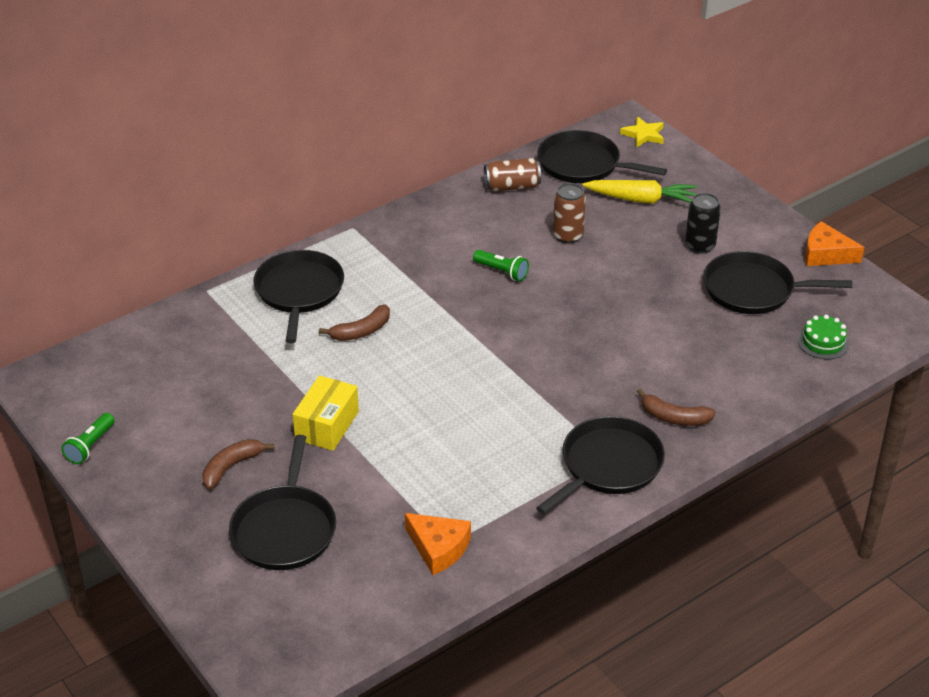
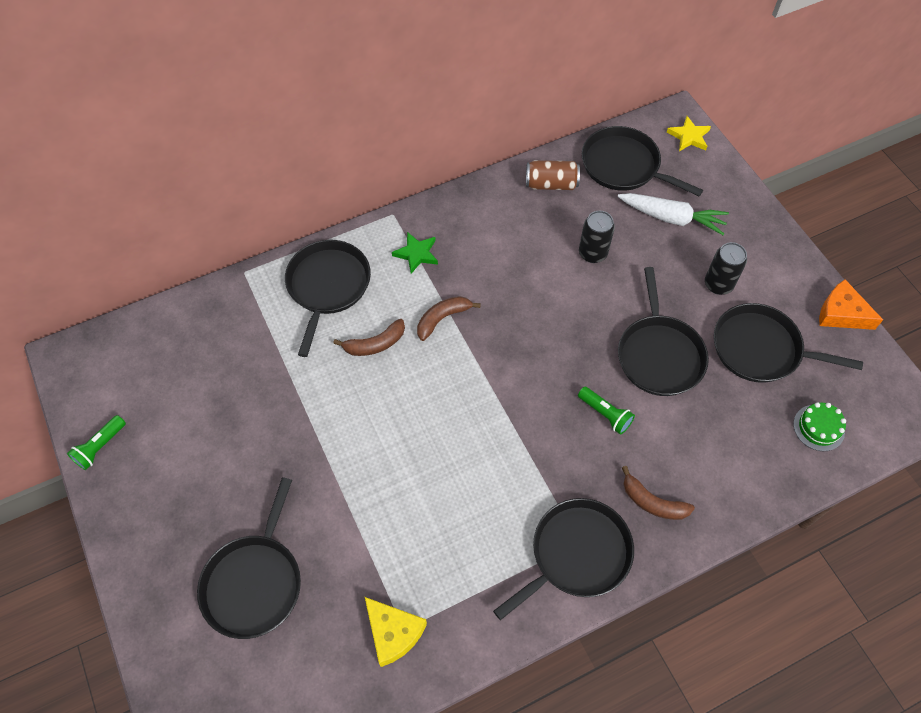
camera: 10 degrees right, 20 degrees up
brown banana [202,439,274,489] -> brown banana moved to [417,296,481,341]
yellow box [292,375,359,451] -> none
orange cheese [405,513,471,575] -> yellow cheese [365,597,427,667]
green flashlight [473,250,529,281] -> green flashlight moved to [578,387,635,434]
brown can [553,183,586,244] -> black can [579,211,615,263]
yellow carrot [582,180,697,204] -> white carrot [618,193,729,235]
none -> green star [392,232,438,274]
none -> black pan [618,267,709,396]

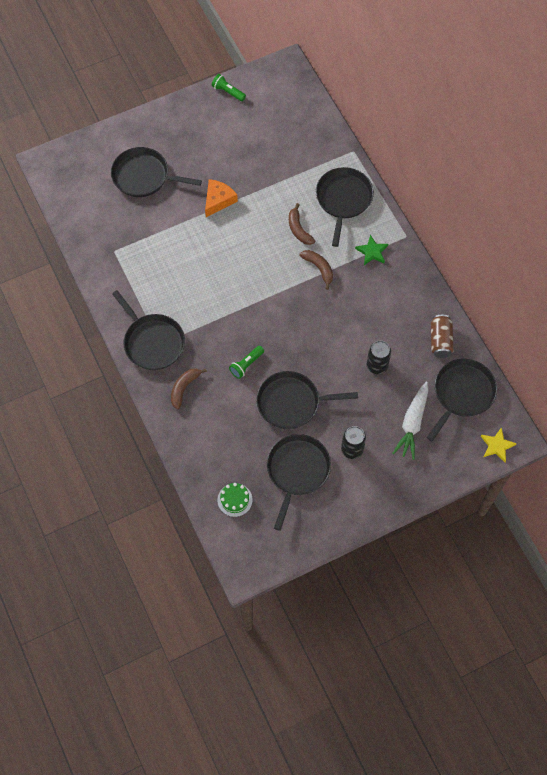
camera: 90 degrees right, 5 degrees up
black pan [285,240,371,357] -> black pan turned 90 degrees counterclockwise [316,167,374,247]
yellow cheese [365,597,427,667] -> none
orange cheese [819,280,883,330] -> orange cheese moved to [205,179,238,217]

